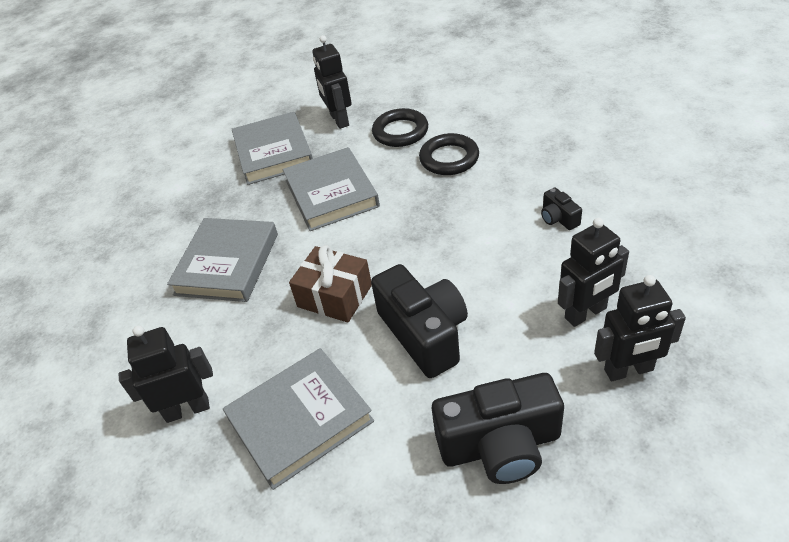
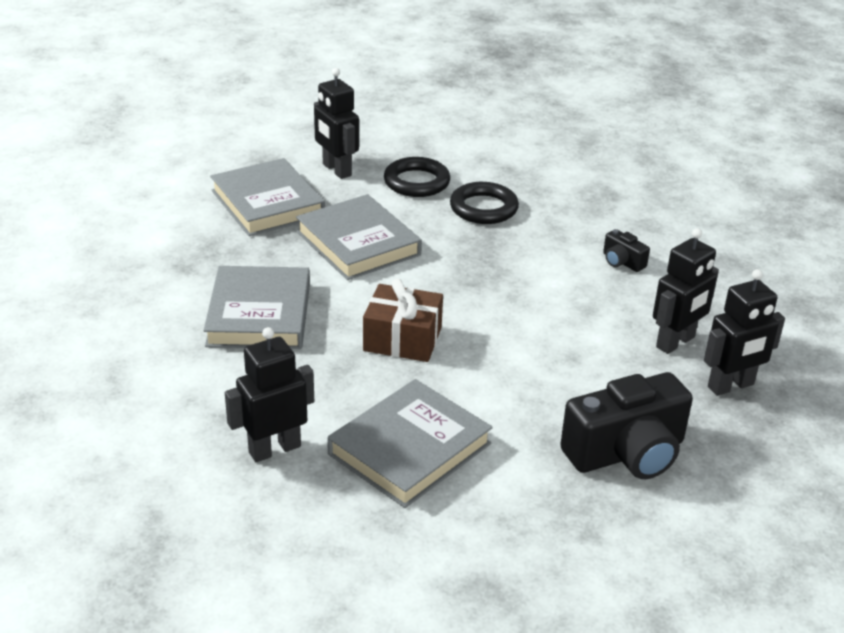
camera: 20 degrees left, 10 degrees down
black camera [371,264,468,378] -> none

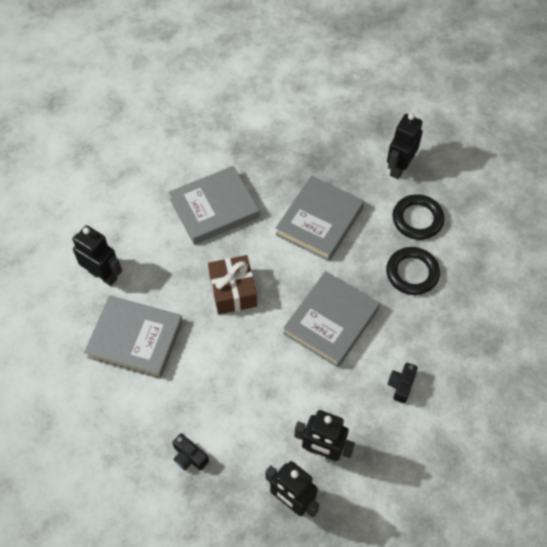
camera: 65 degrees right, 25 degrees up
grey book [210,158,325,236] -> grey book moved to [283,271,380,368]
black camera [560,372,693,479] -> black camera [172,433,209,470], size x0.46

